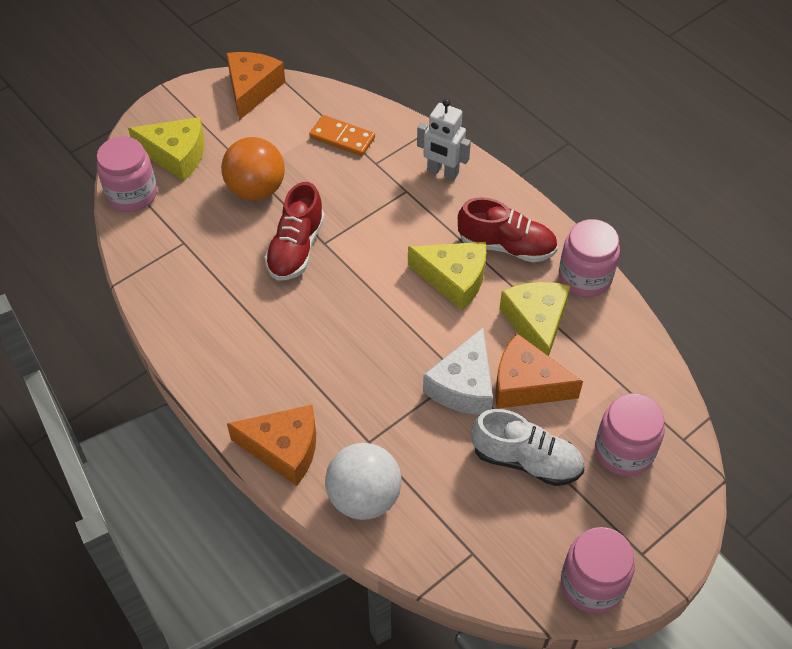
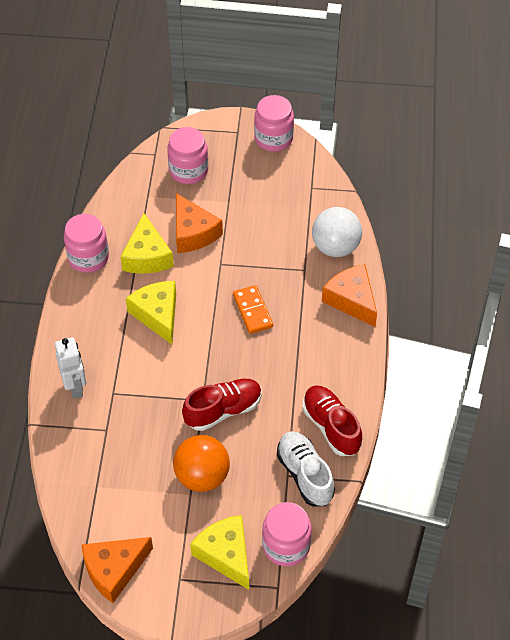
camera: 135 degrees left, 0 degrees up
orange domino [309,115,375,156] -> orange domino moved to [233,285,273,334]
white cheese [423,328,493,415] -> none
red shoe [458,197,558,262] -> red shoe moved to [302,385,362,456]
white shoe [472,409,584,486] -> white shoe moved to [277,431,335,506]
yellow cheese [499,282,570,356] -> yellow cheese turned 45 degrees counterclockwise [121,213,174,274]

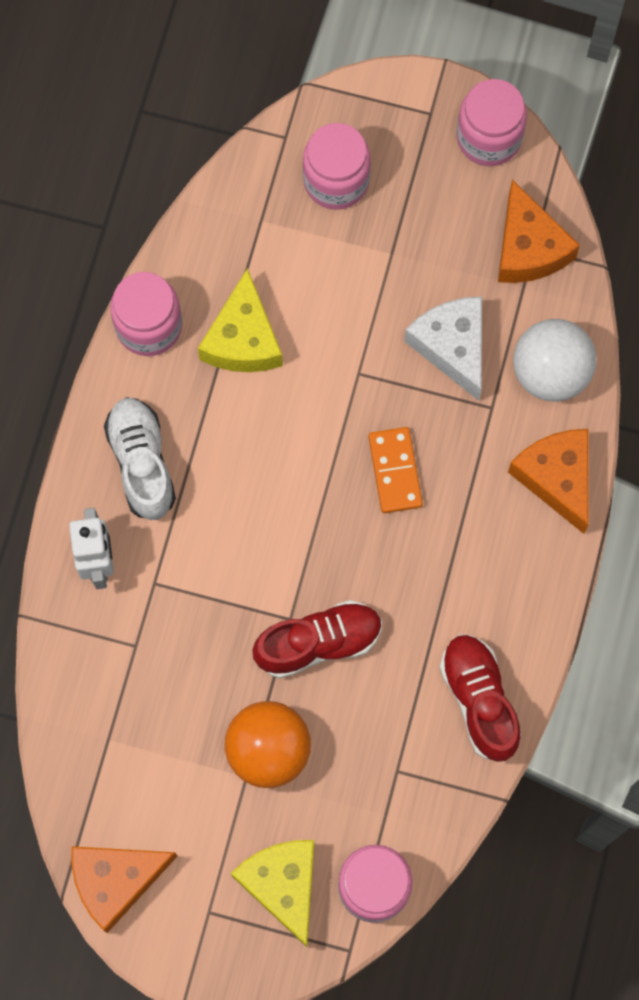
camera: 10 degrees right, 20 degrees up
yellow cheese [126,281,176,344] -> none
orange cheese [176,193,223,253] -> orange cheese moved to [498,180,580,283]
white shoe [277,431,335,506] -> white shoe moved to [104,397,176,520]
none -> white cheese [404,297,482,401]

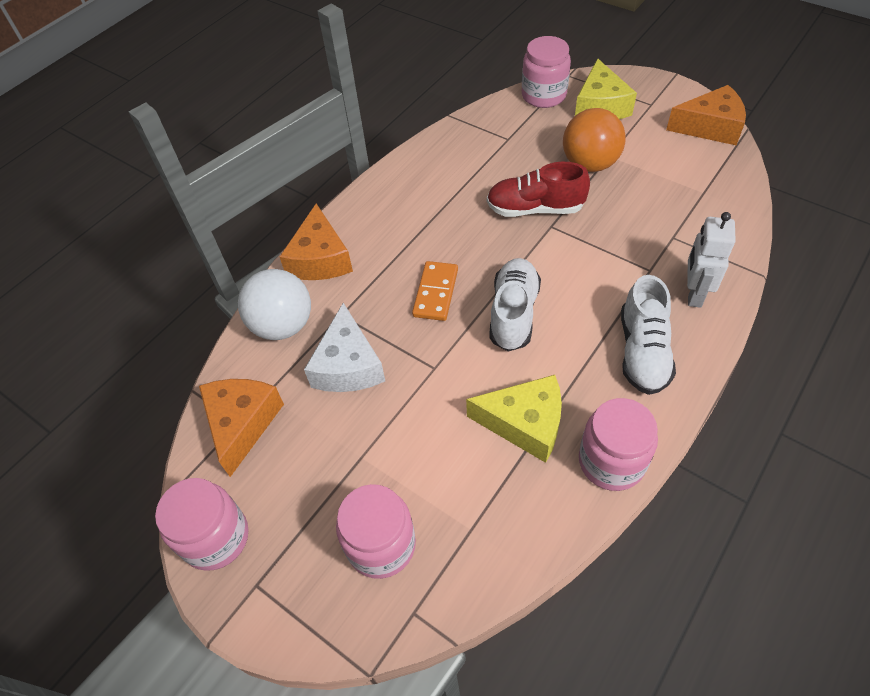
camera: 155 degrees left, 20 degrees down
yellow cheese [198,268,283,372] -> yellow cheese turned 75 degrees clockwise [466,375,562,463]
red shoe [440,634,521,762] -> none
none -> white shoe [489,258,541,352]

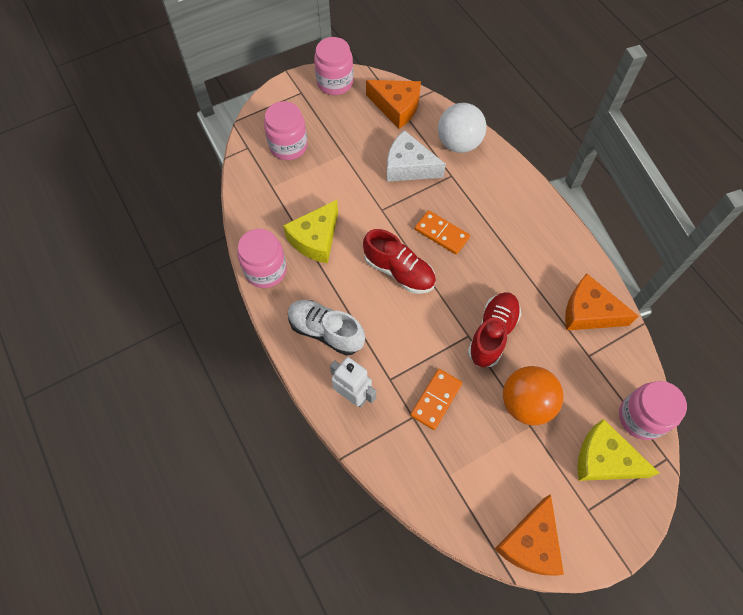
camera: 110 degrees right, 10 degrees up
orange cheese [280,203,353,280] -> orange cheese moved to [565,274,638,331]
white shoe [489,258,541,352] -> red shoe [363,229,436,294]
none -> orange domino [410,369,462,430]

